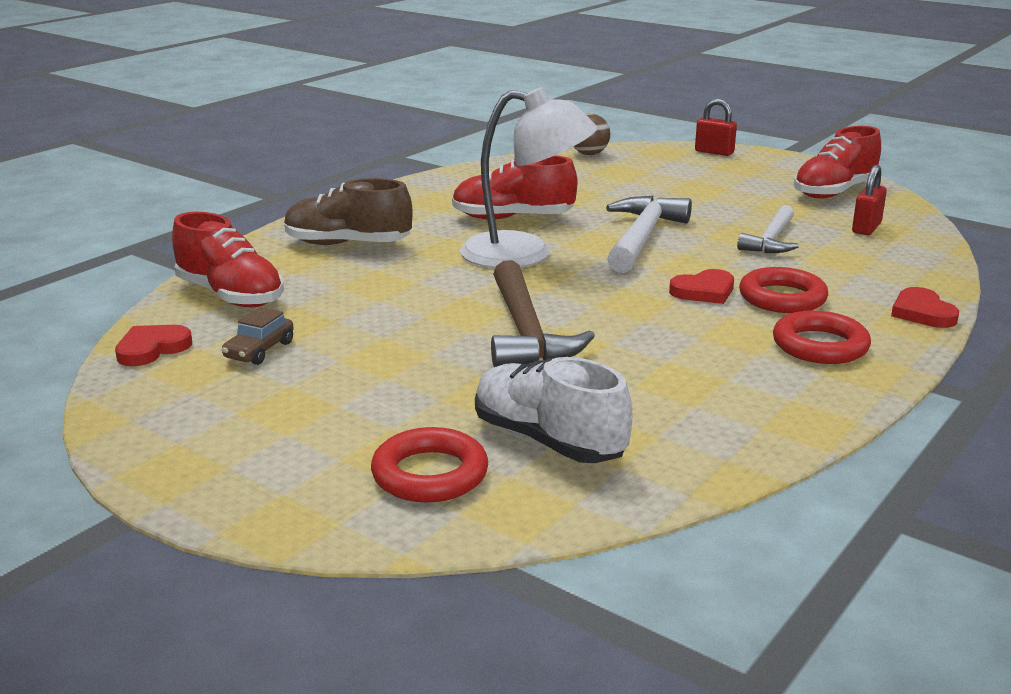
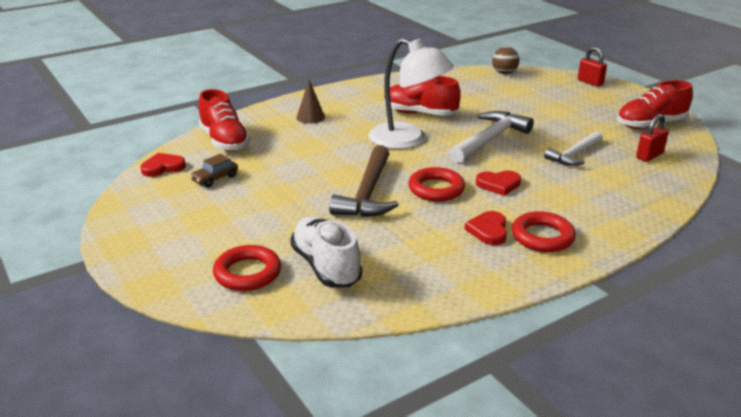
camera: 20 degrees right, 5 degrees up
brown shoe [284,178,413,245] -> brown cone [297,80,325,124]
red ring [739,267,828,313] -> red ring moved to [408,167,465,201]
red heart [891,287,959,328] -> red heart moved to [465,211,507,245]

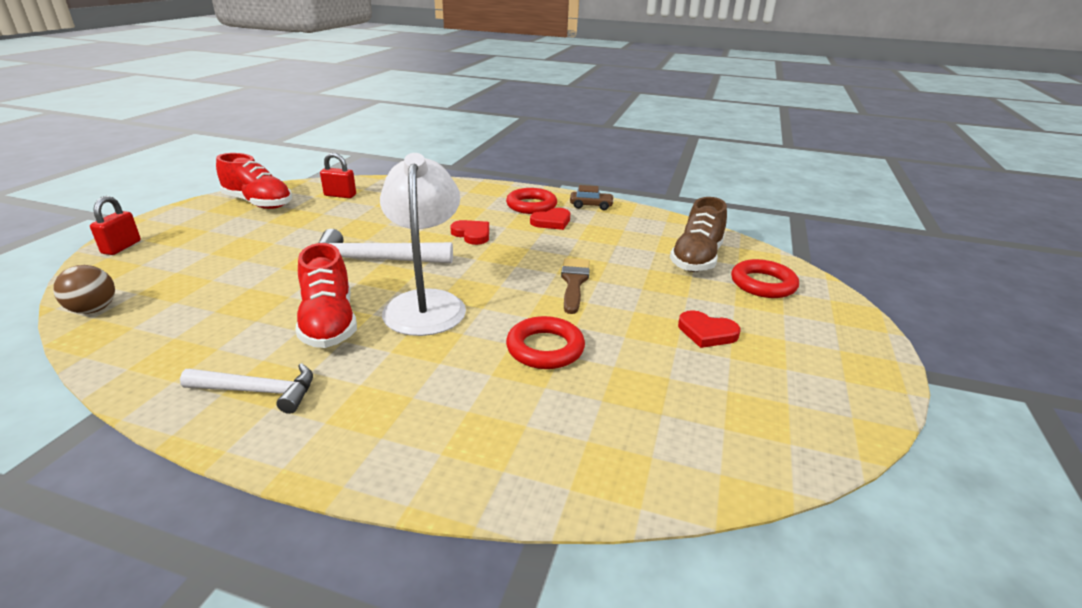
camera: 130 degrees left, 0 degrees up
red heart [141,153,186,177] -> red heart moved to [678,310,740,348]
brown car [190,154,238,187] -> brown car moved to [570,185,614,210]
red shoe [199,89,250,151] -> none
white shoe [290,216,362,288] -> brown shoe [670,197,727,272]
brown cone [297,80,325,124] -> none
brown hammer [329,145,399,217] -> brown brush [561,258,590,314]
red ring [408,167,465,201] -> red ring moved to [506,316,585,369]
white hammer [544,131,602,166] -> white hammer moved to [180,363,313,414]

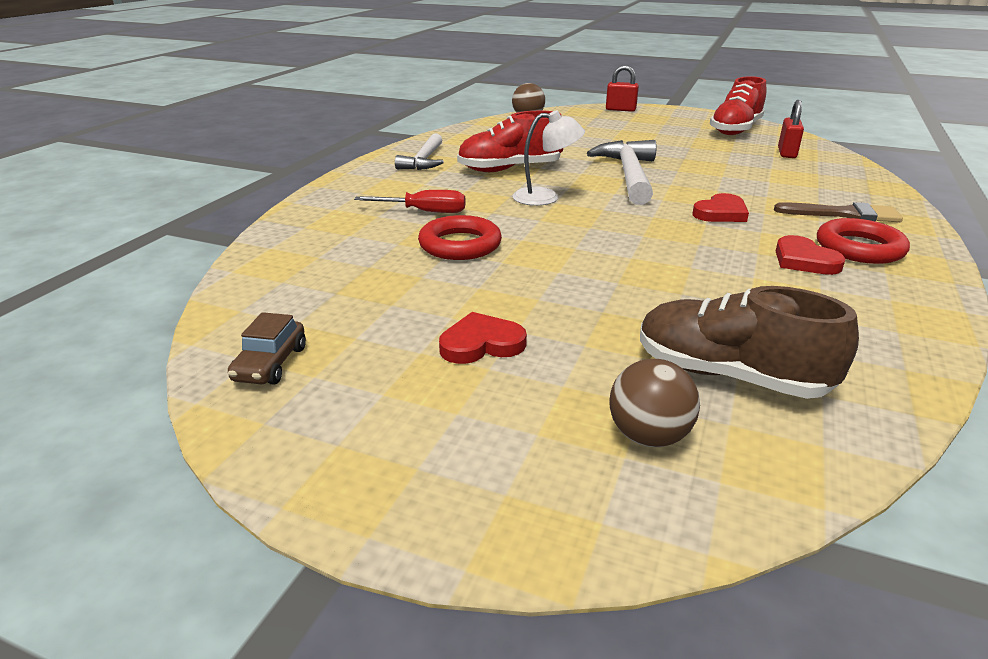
camera: 95 degrees right, 0 degrees up
white lamp [380,153,466,336] -> white lamp [512,110,585,206], size x0.57
brown brush [561,258,590,314] -> brown brush moved to [774,202,903,222]
brown car [570,185,614,210] -> brown car moved to [228,312,306,384]
red heart [678,310,740,348] -> red heart turned 45 degrees clockwise [439,312,527,364]
red ring [731,259,799,298] -> brown ball [610,359,700,447]
none -> red screwdriver [354,190,465,213]

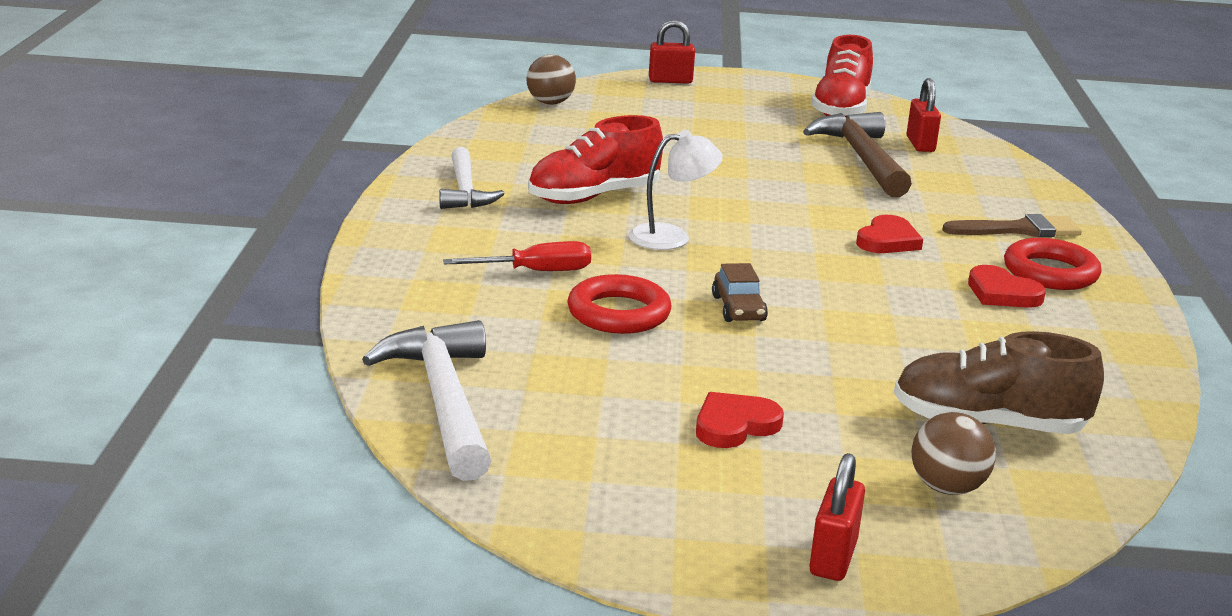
camera: 20 degrees left, 5 degrees down
brown car [228,312,306,384] -> brown car moved to [712,263,768,322]
white hammer [587,140,657,205] -> white hammer moved to [362,320,492,481]
none -> brown hammer [803,112,912,197]
none -> red padlock [809,453,865,581]

